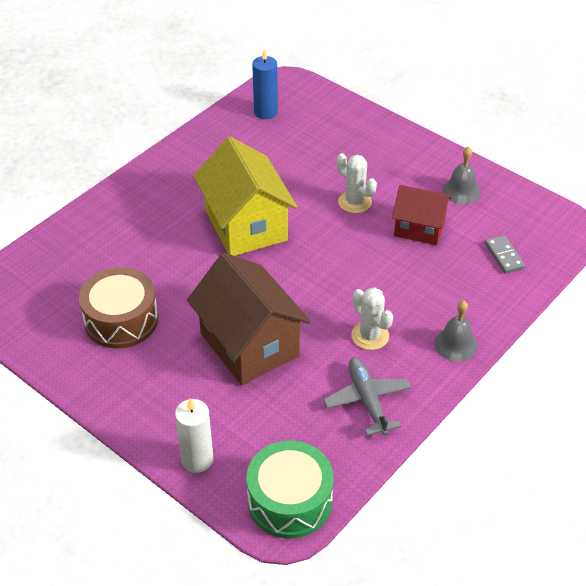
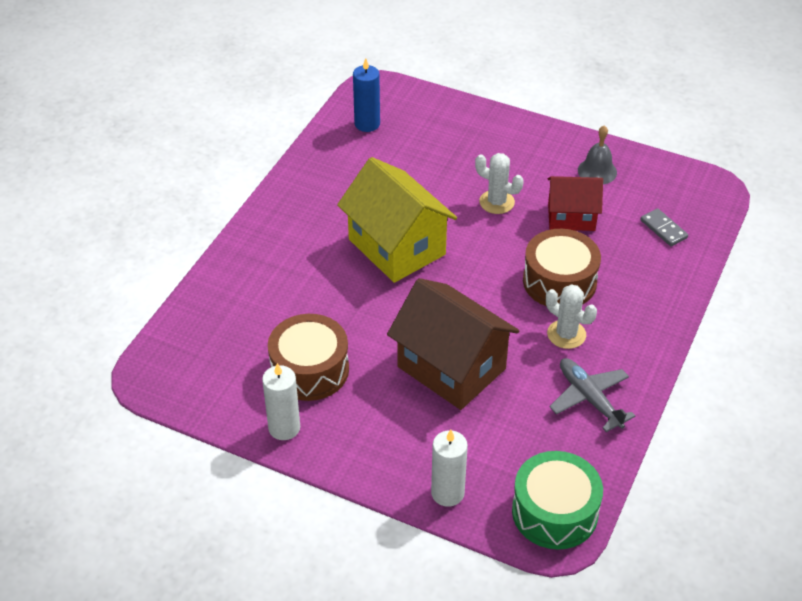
camera: 15 degrees left, 0 degrees up
grey bell [434,300,478,362] -> none
none -> white candle [262,363,300,440]
none -> brown drum [523,229,601,306]

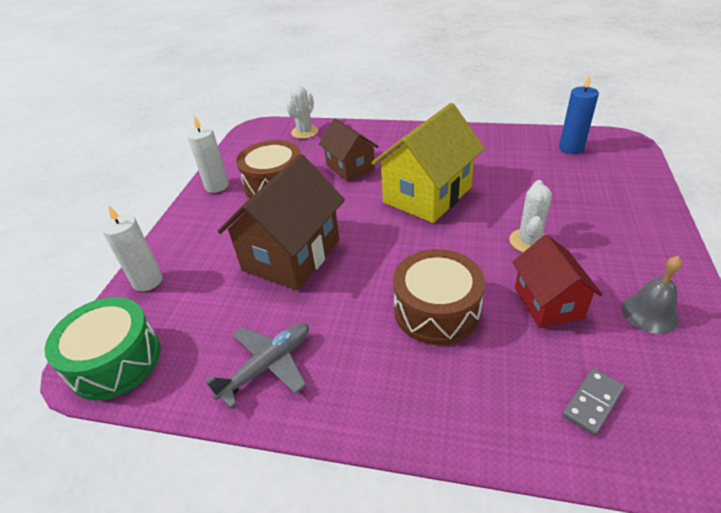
camera: 80 degrees right, 5 degrees down
white cactus [546,284,597,349] -> white cactus moved to [286,86,318,139]
none -> brown house [319,118,379,182]

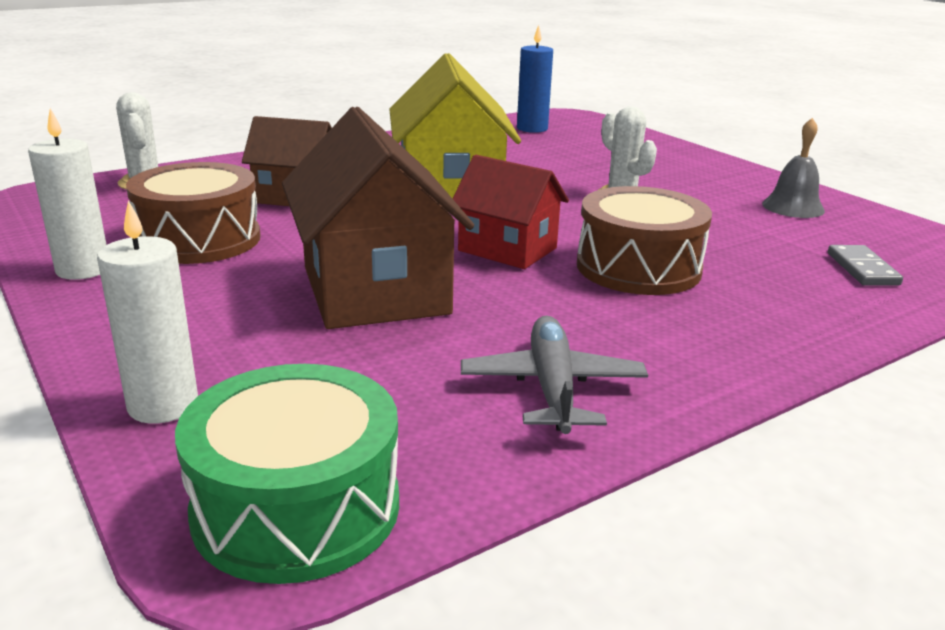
camera: 50 degrees left, 15 degrees down
red house [512,235,603,328] -> red house moved to [453,155,569,269]

